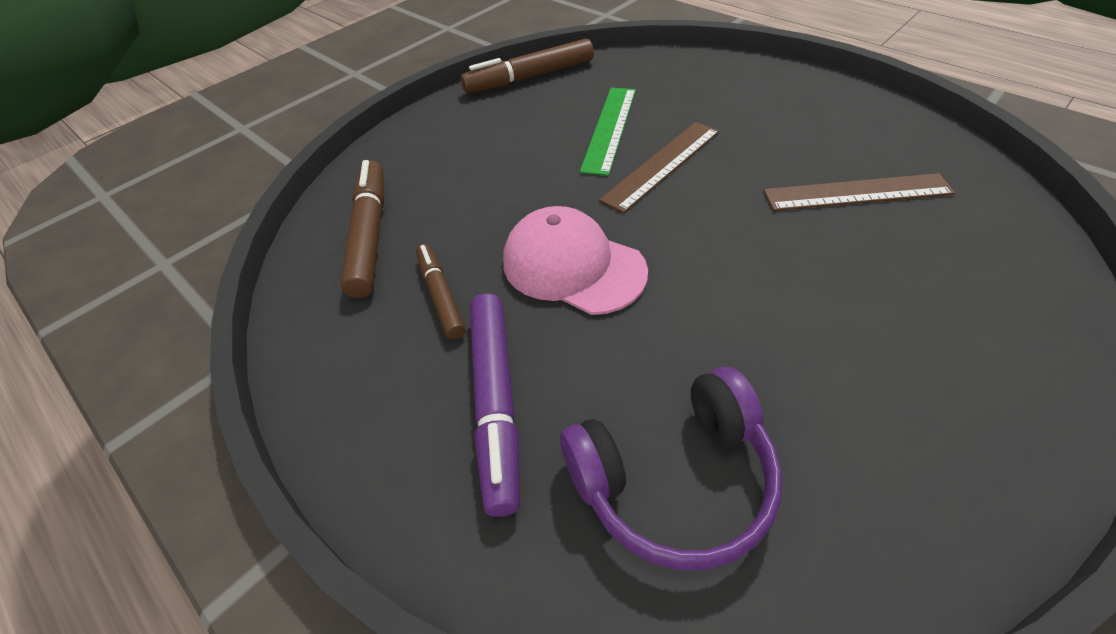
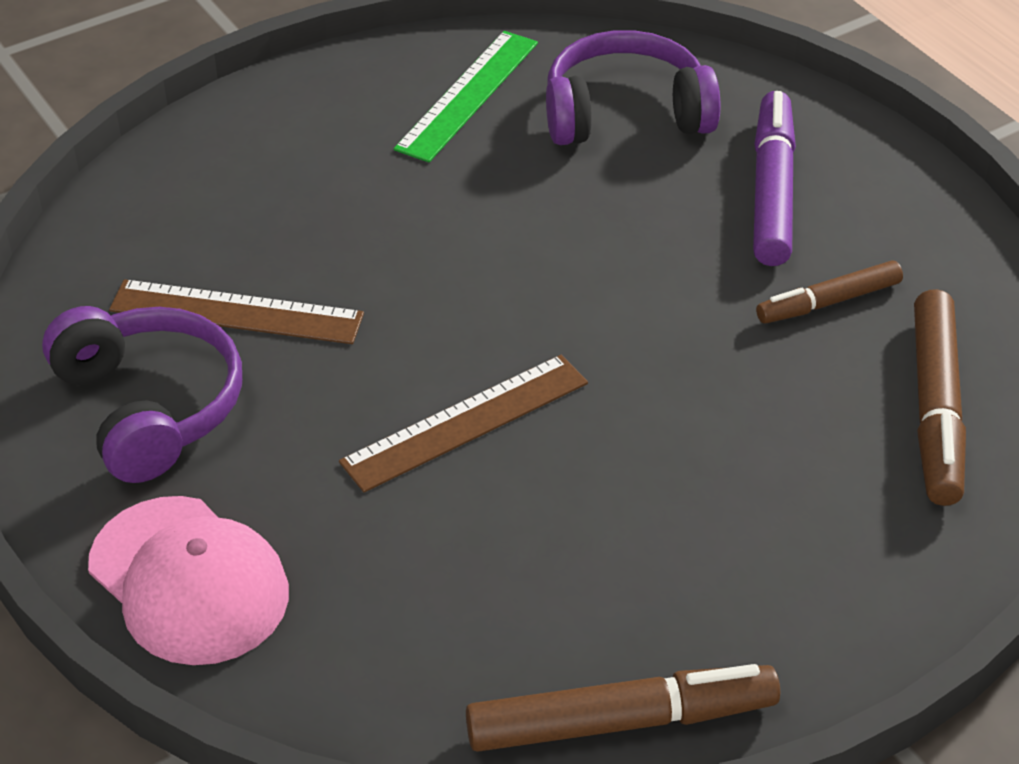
camera: 170 degrees left, 5 degrees down
brown marker [416,244,466,339] -> brown marker turned 75 degrees clockwise [756,260,903,324]
pink cap [503,206,648,315] -> pink cap moved to [88,496,289,665]
green ruler [580,88,636,176] -> green ruler moved to [394,31,538,162]
none -> purple headphones [42,306,242,483]

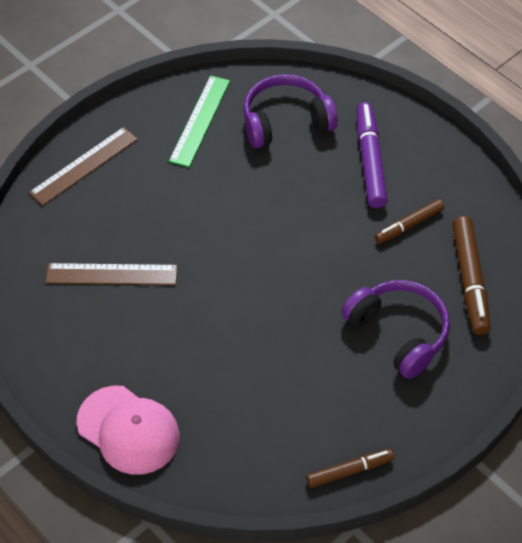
camera: 10 degrees left, 10 degrees up
purple headphones [42,306,242,483] -> purple headphones moved to [341,280,450,379]
brown ruler [339,355,588,492] -> brown ruler moved to [29,127,138,206]
brown marker [466,664,780,752] -> brown marker [306,449,394,488], size x0.62

